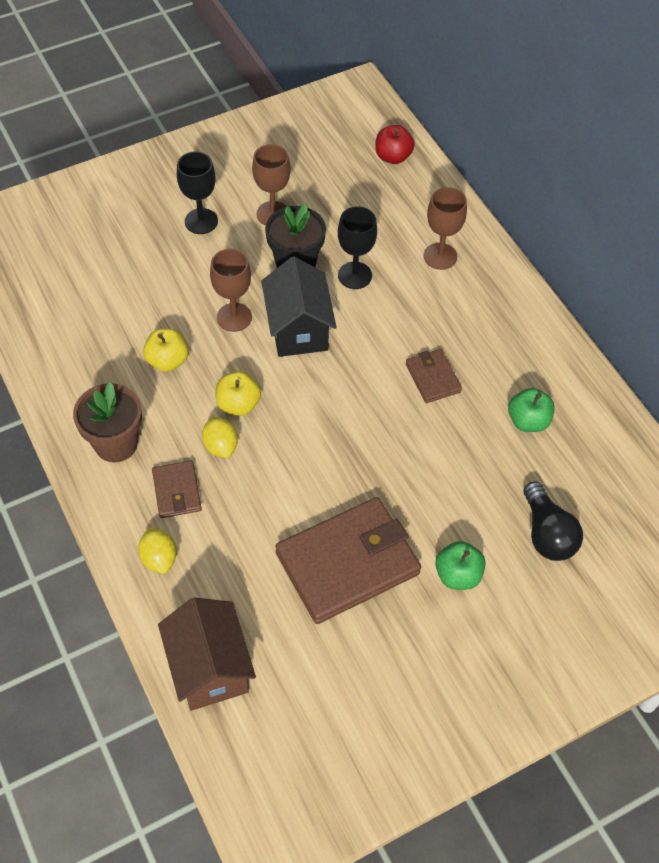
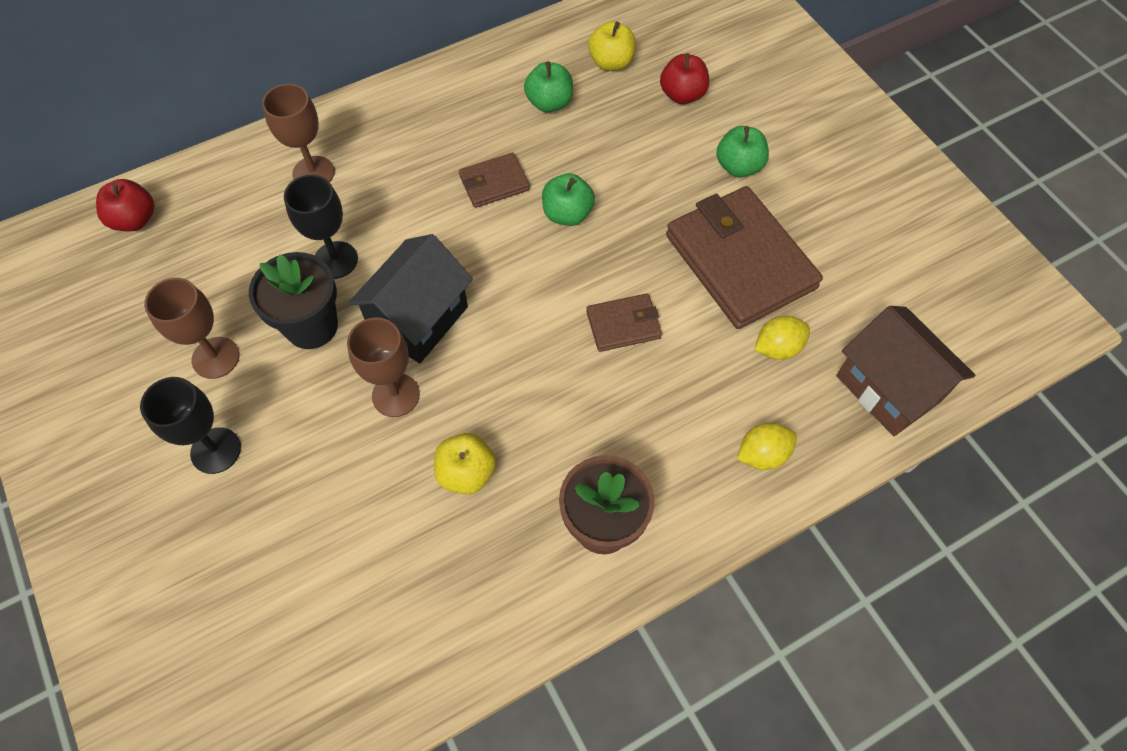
camera: 90 degrees left, 5 degrees up
brown wallet [152,461,202,518] -> brown wallet moved to [586,293,662,352]
brown house [158,598,256,711] -> brown house turned 75 degrees clockwise [836,306,975,436]
yellow lemon [202,417,238,458] -> yellow lemon moved to [755,316,810,360]
yellow apple [216,371,261,416] -> yellow apple moved to [588,21,636,71]
black house [261,256,337,357] -> black house turned 45 degrees counterclockwise [348,234,473,363]
black light bulb [524,481,583,561] -> red apple [660,53,709,104]
none -> green apple [542,173,595,226]

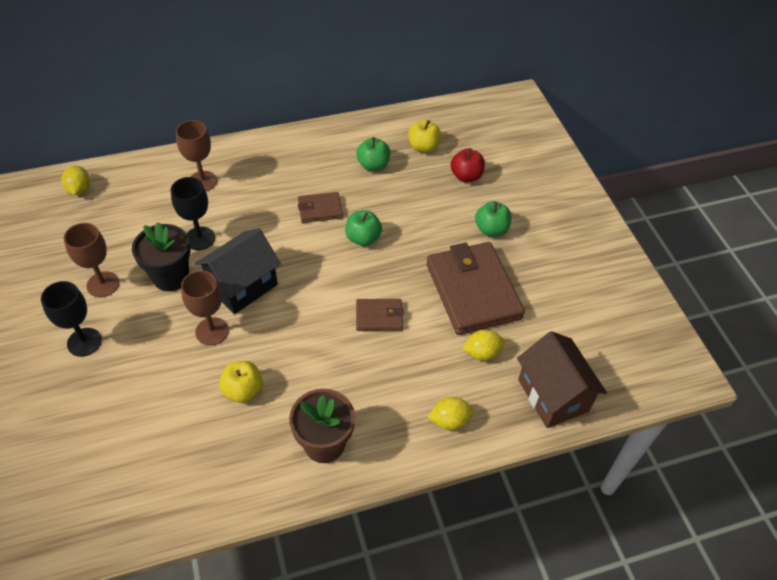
camera: 10 degrees right, 10 degrees down
red apple [96,179,154,231] -> yellow lemon [61,166,90,195]

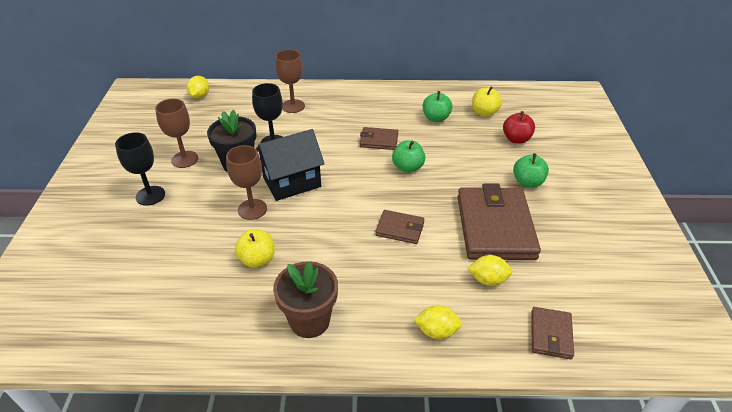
camera: 20 degrees right, 10 degrees down
brown house [517,331,607,428] -> brown wallet [532,307,574,359]

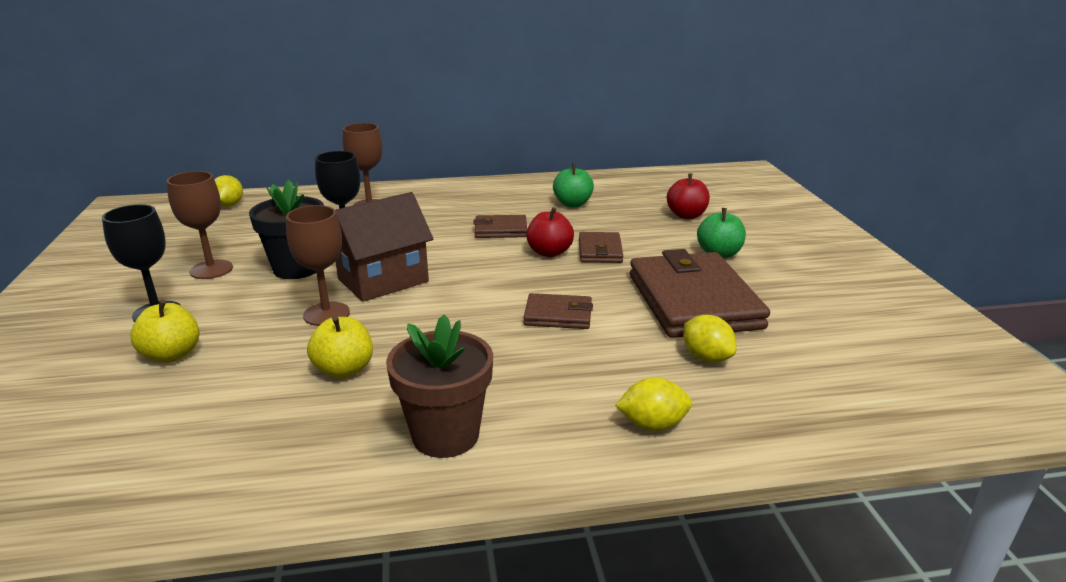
camera: 10 degrees left, 15 degrees down
black house [256,129,325,201] -> brown house [335,192,433,302]
green apple [392,140,425,173] -> red apple [526,207,574,257]
yellow lemon [468,255,513,286] -> yellow lemon turned 60 degrees clockwise [683,315,737,363]
yellow apple [472,86,502,117] -> yellow apple moved to [130,300,199,363]
brown wallet [532,307,574,359] -> brown wallet moved to [579,232,623,263]

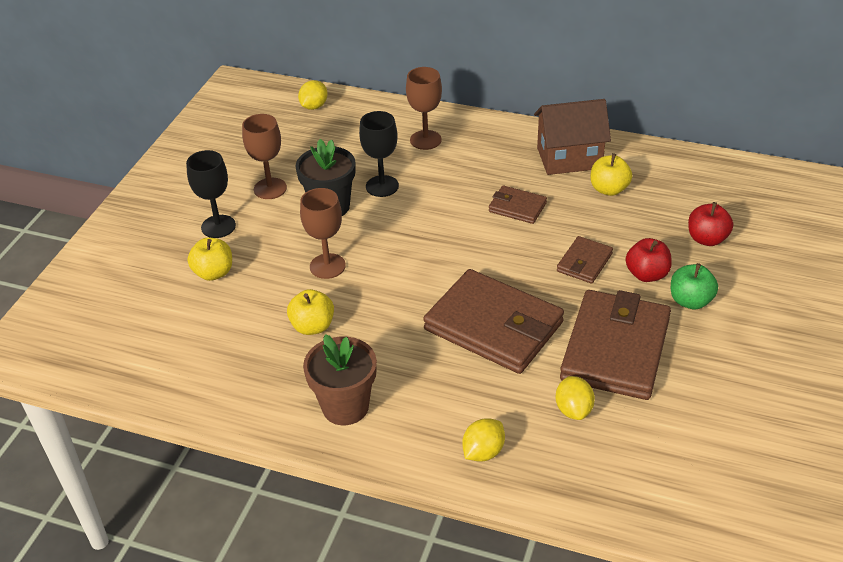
camera: 30 degrees right, 15 degrees up
brown house [335,192,433,302] -> brown house moved to [534,99,611,175]
brown wallet [523,293,593,329] -> brown wallet [423,269,564,374], size x2.08
red apple [526,207,574,257] -> red apple moved to [626,238,672,282]
green apple [553,163,594,207] -> yellow apple [590,153,632,196]
yellow lemon [615,377,692,431] -> yellow lemon turned 75 degrees counterclockwise [462,418,505,462]

